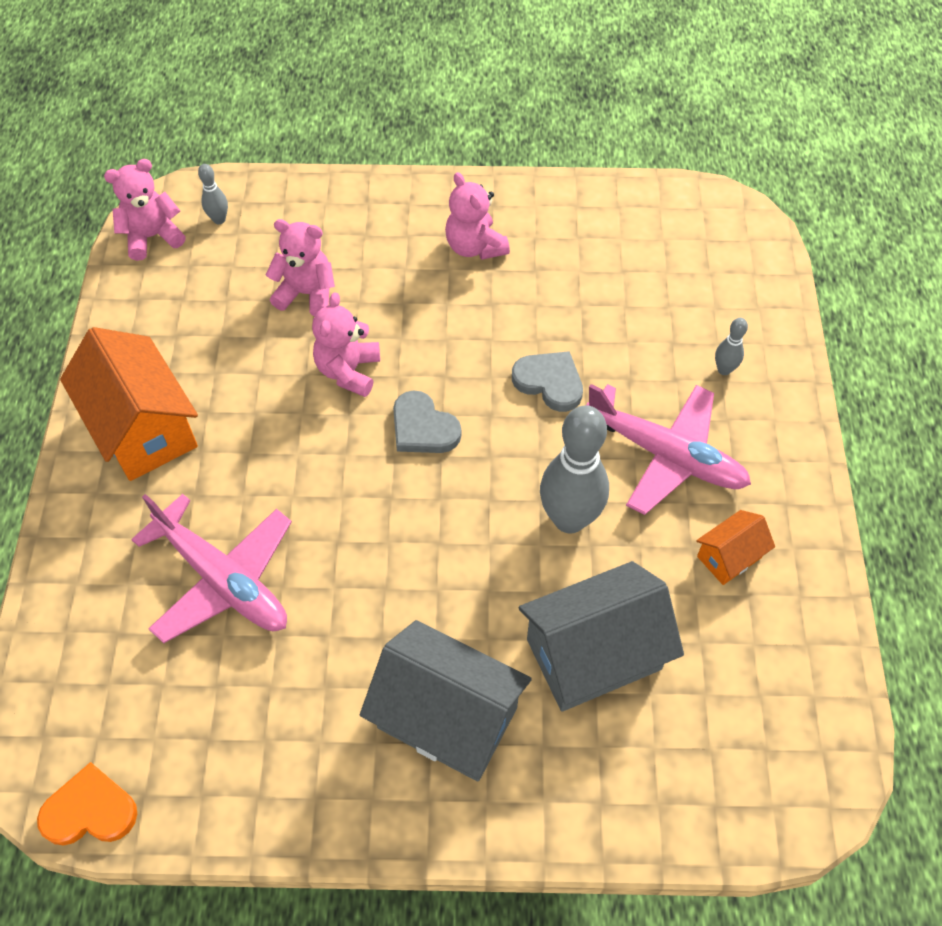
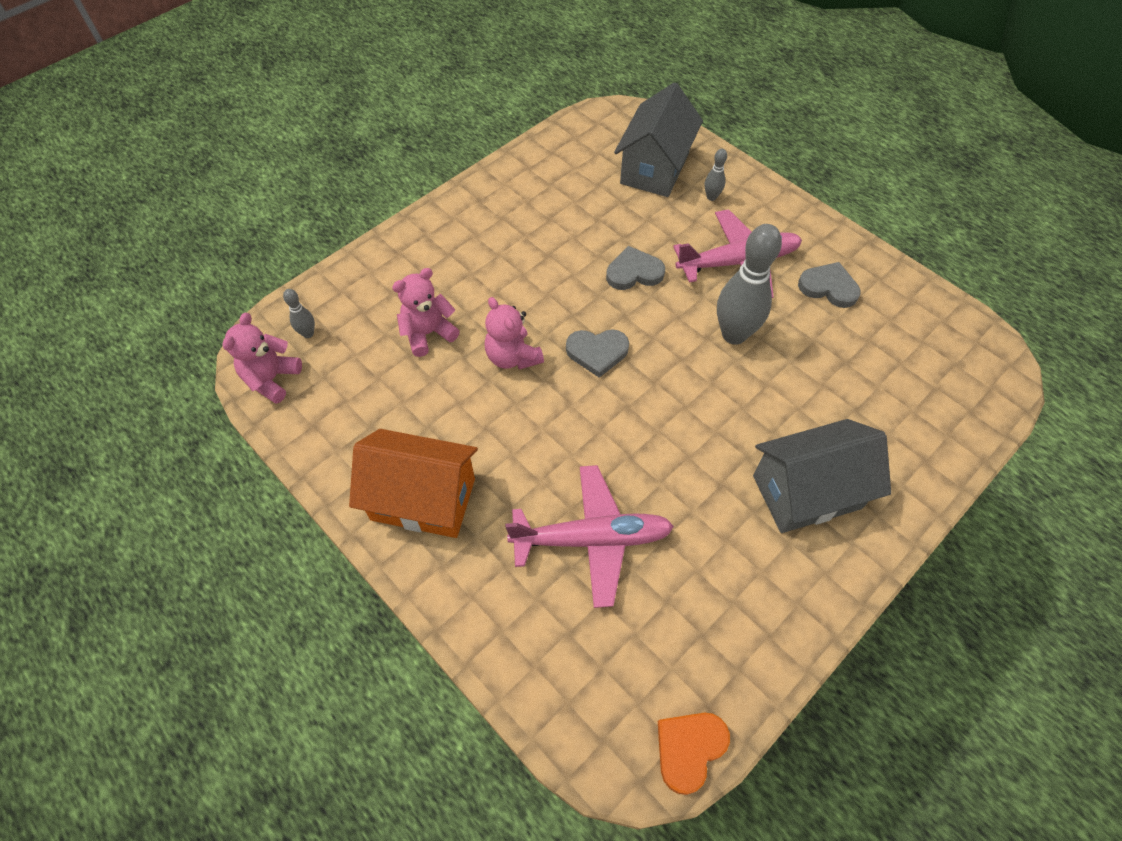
camera: 45 degrees left, 0 degrees up
pink teddy bear [445,172,510,260] -> none
grey house [519,561,684,712] -> grey house moved to [614,82,703,197]
orange house [696,510,775,585] -> grey heart [798,262,861,308]

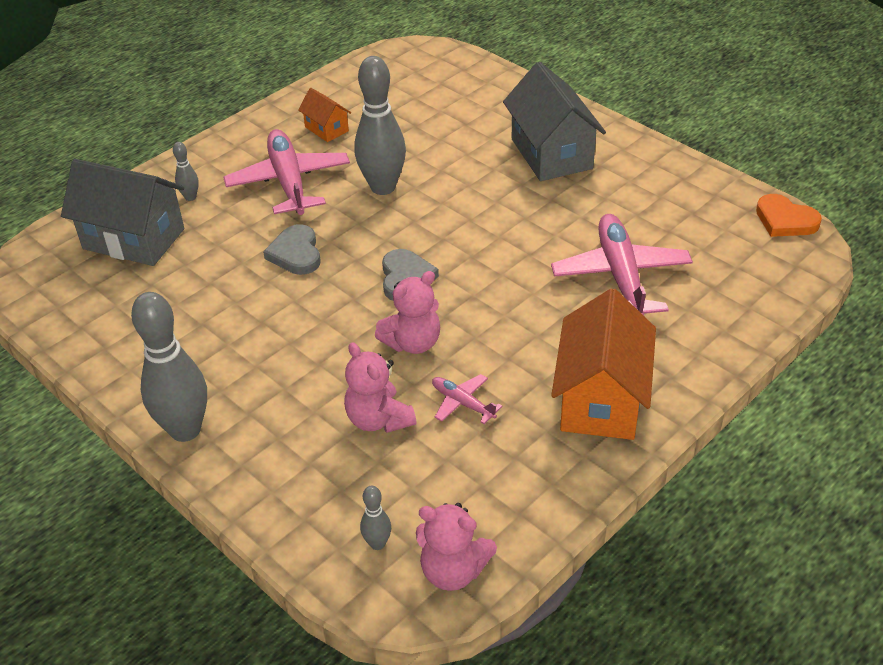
camera: 90 degrees left, 15 degrees down
grey heart [798,262,861,308] -> orange house [298,88,351,142]
none -> grey bowling pin [131,292,207,442]
none -> pink plane [432,374,503,424]

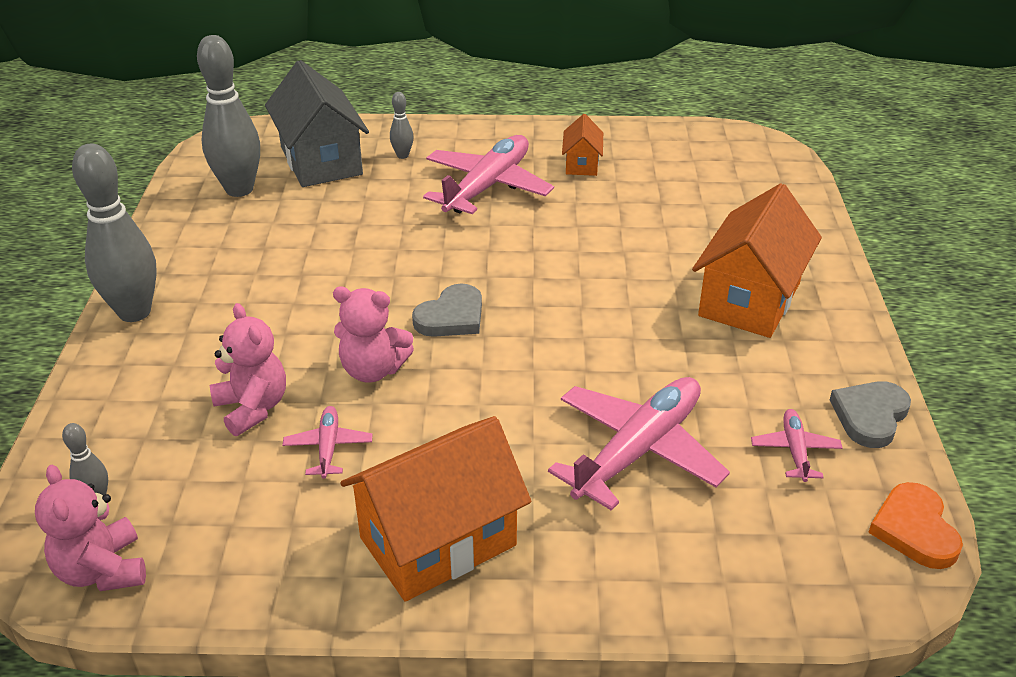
camera: 45 degrees right, 5 degrees down
grey heart [263,224,321,275] -> grey heart moved to [830,381,911,448]
pink teddy bear [344,342,417,433] -> pink teddy bear turned 135 degrees clockwise [210,303,286,436]
grey bowling pin [355,56,406,195] -> grey bowling pin moved to [197,35,260,197]
grey house [503,62,606,181] -> orange house [692,183,822,338]
none -> pink plane [751,409,842,482]

